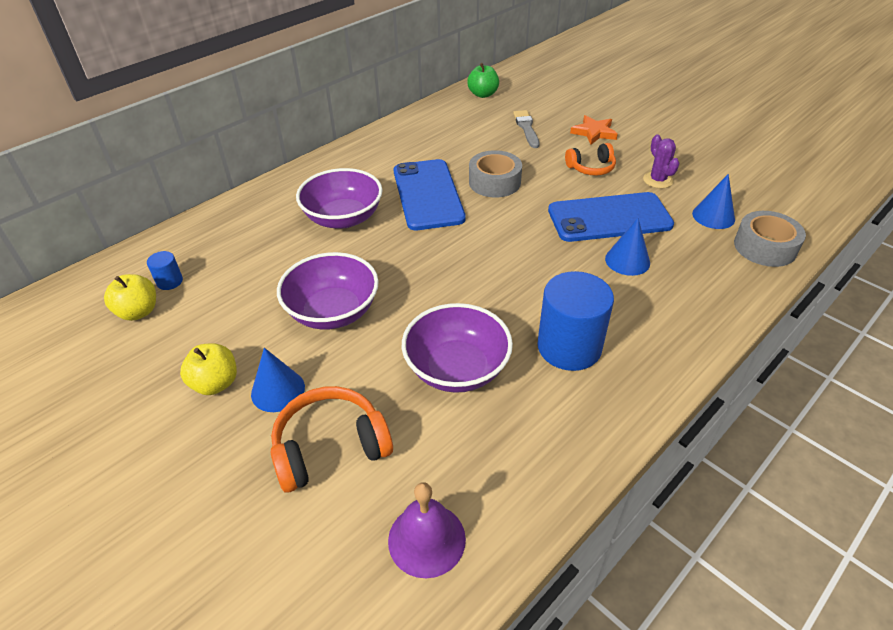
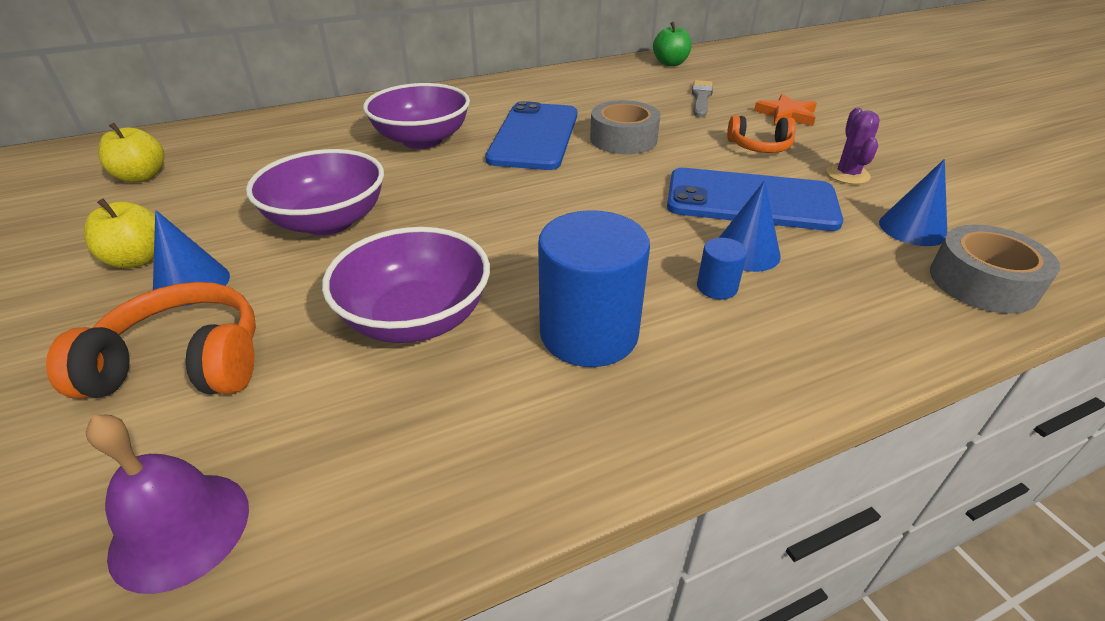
camera: 20 degrees right, 5 degrees down
blue cylinder [147,251,183,290] -> blue cylinder moved to [697,238,747,299]

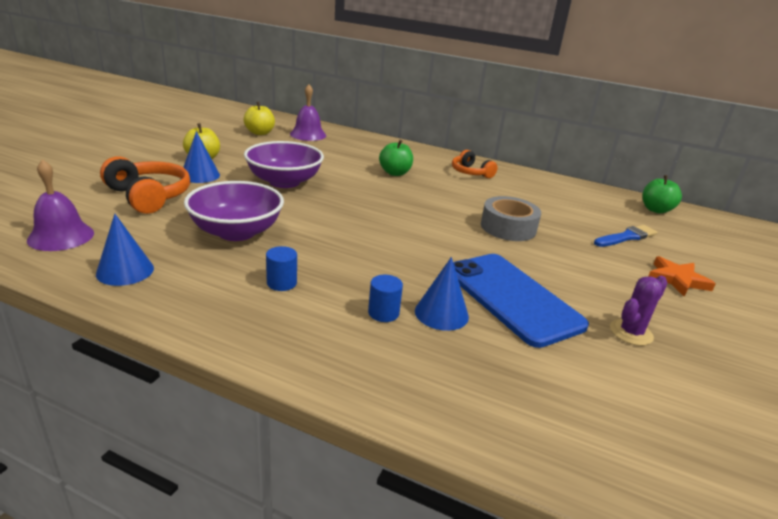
camera: 45 degrees right, 10 degrees down
purple bowl [363,83,470,149] -> green apple [379,140,413,176]
blue phone [485,101,577,170] -> none
blue cylinder [538,210,650,367] -> blue cylinder [266,246,297,291], size x0.45
grey brush [692,80,713,117] -> blue brush [594,225,657,247]
orange headphones [727,115,796,153] -> orange headphones moved to [452,150,498,178]
blue cone [879,159,947,246] -> blue cone moved to [96,214,154,286]
grey tape [930,225,1060,314] -> none
none -> purple bell [290,84,326,141]

